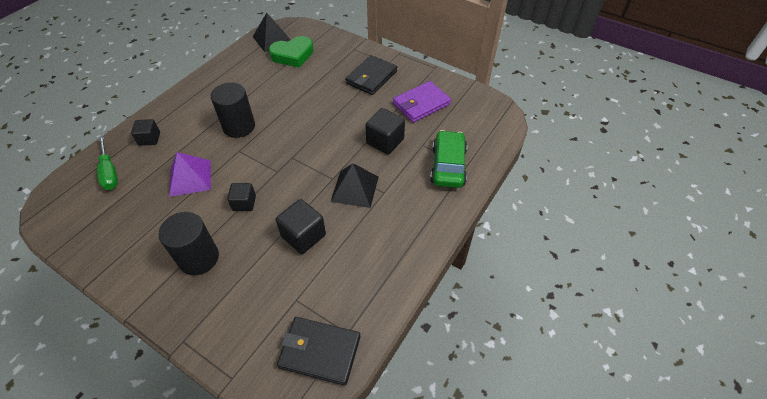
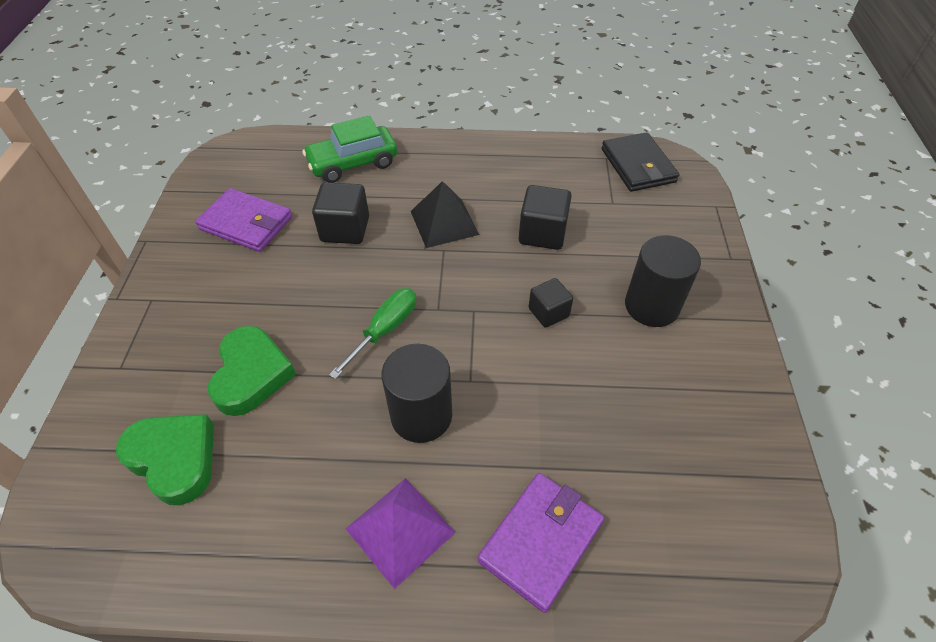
camera: 120 degrees left, 0 degrees up
green screwdriver [97,136,118,190] -> green screwdriver moved to [329,288,416,379]
black cube [131,119,160,146] -> purple wallet [478,473,604,613]
purple pyramid [169,152,211,197] -> purple pyramid moved to [346,478,456,589]
black pyramid [253,13,290,52] -> none
black wallet [345,55,397,95] -> none
none -> green heart [208,326,296,416]

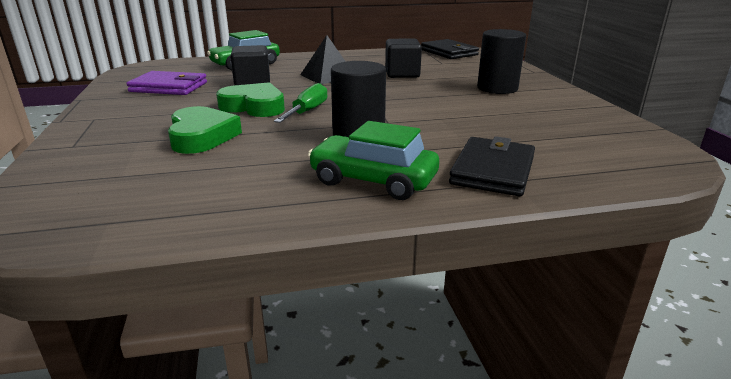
camera: 15 degrees left, 25 degrees down
green heart [116,414,214,505] -> green heart moved to [216,82,285,117]
purple pyramid [346,478,456,589] -> green car [308,121,439,200]
purple wallet [478,473,604,613] -> black wallet [449,136,535,196]
black cube [529,278,573,328] -> none

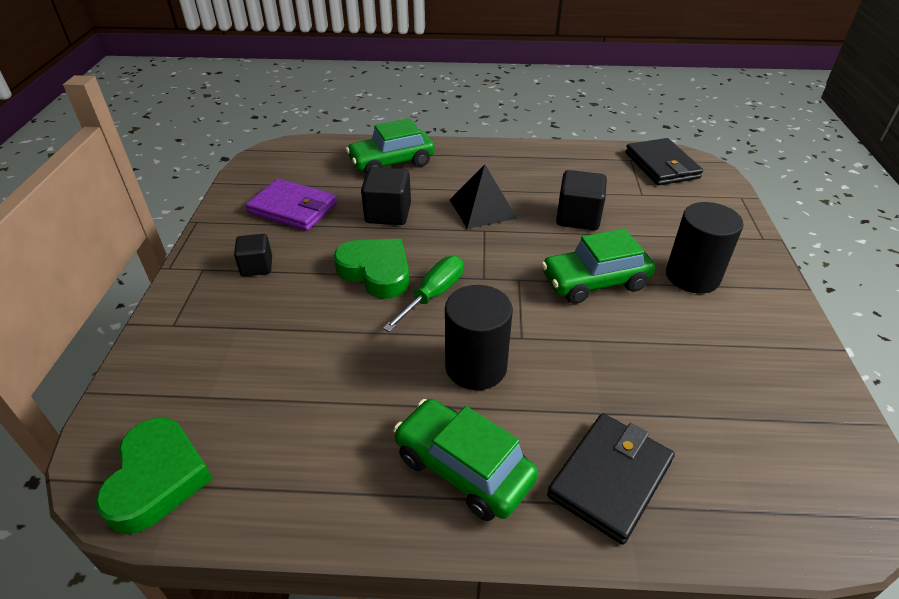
camera: 15 degrees right, 15 degrees up
green heart [168,106,242,154] -> green heart moved to [95,417,212,534]
none -> black cube [234,234,272,276]
none -> green car [541,229,655,304]

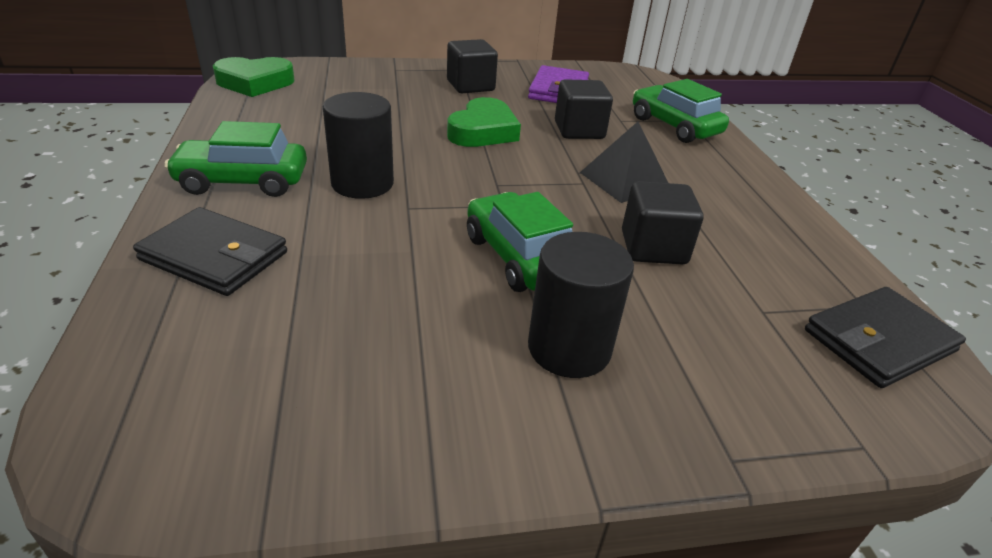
camera: 75 degrees right, 5 degrees down
black cube [234,234,272,276] -> black cube [447,39,498,93], size x1.53
green screwdriver [383,256,463,332] -> none
green car [393,399,538,521] -> green car turned 120 degrees counterclockwise [164,121,307,197]

